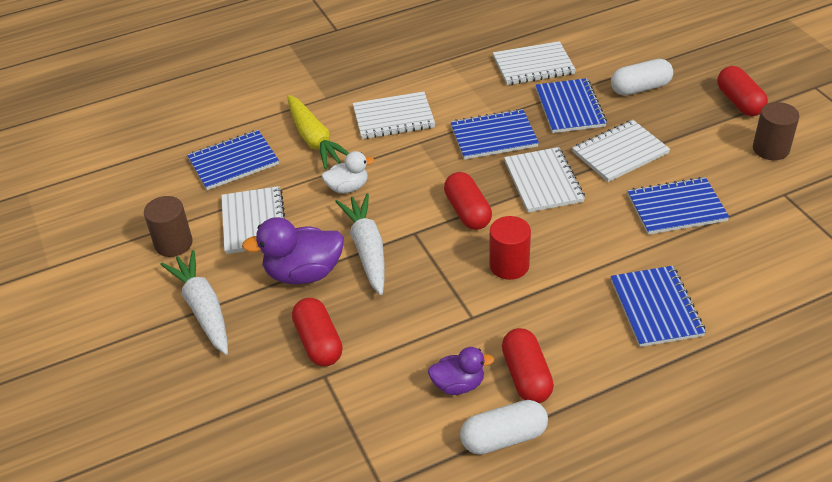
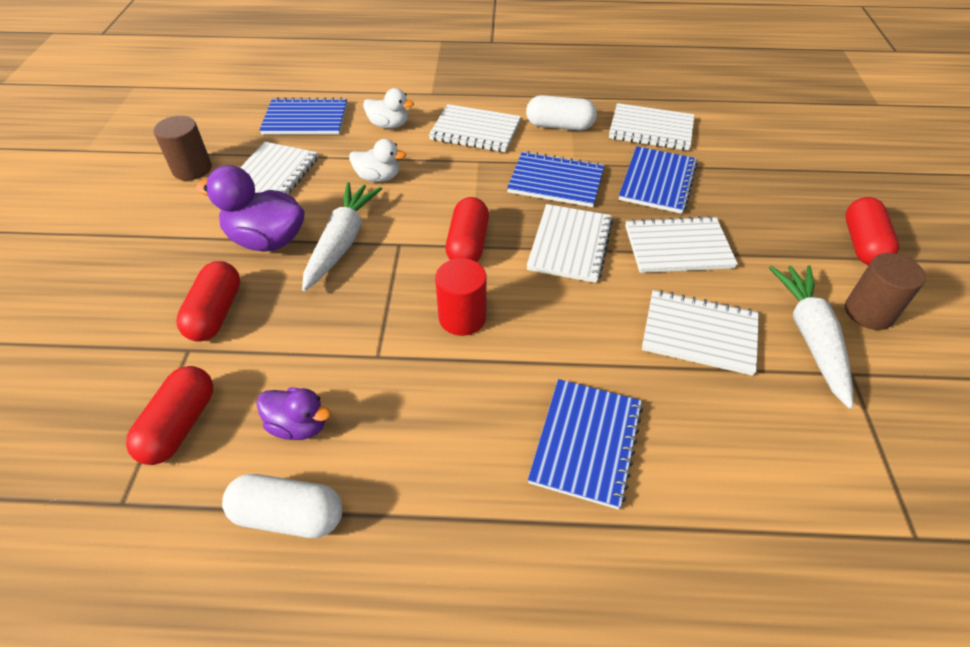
camera: 25 degrees right, 5 degrees up
white carrot [160,250,228,355] -> white carrot moved to [769,265,853,409]
yellow carrot [287,95,349,169] -> white duck [363,88,414,129]
red capsule [502,328,554,403] -> red capsule moved to [126,366,213,465]
white capsule [611,59,673,96] -> white capsule moved to [526,95,597,130]
blue notebook [628,177,729,235] -> white notebook [642,290,759,376]

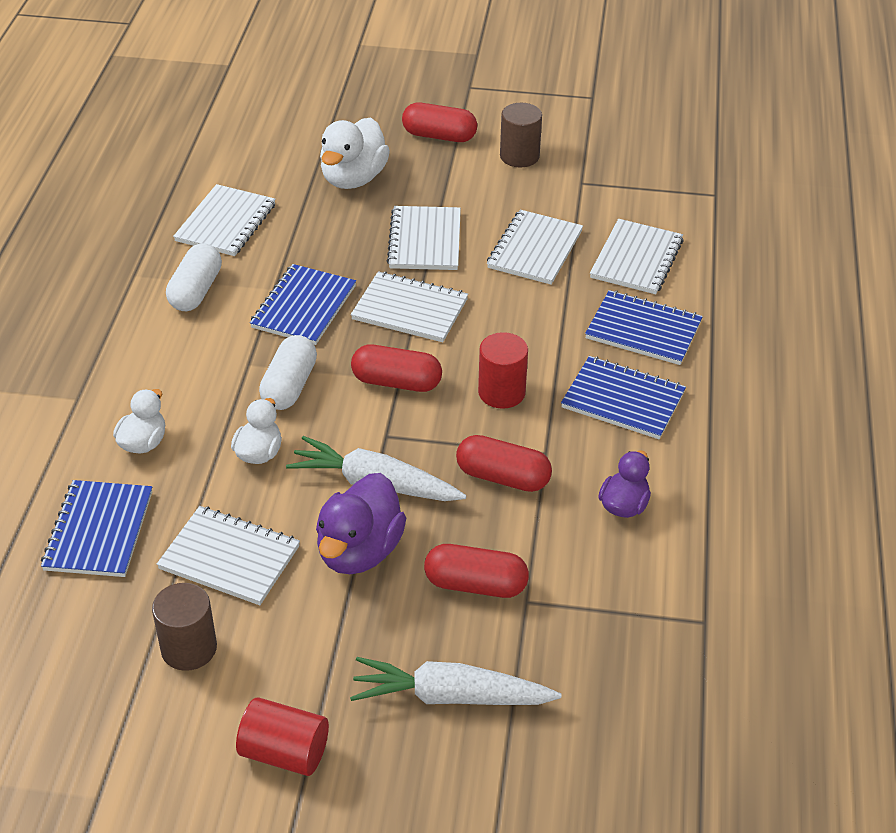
camera: 85 degrees left, 5 degrees down
red capsule [126,366,213,465] -> red capsule moved to [456,435,552,492]
white capsule [222,474,343,538] -> white capsule moved to [259,335,317,410]
white notebook [429,104,521,152] -> white notebook moved to [590,219,683,294]
blue notebook [619,146,698,214] -> blue notebook moved to [561,356,686,439]
white carrot [769,265,853,409] -> white carrot moved to [350,657,561,705]
none -> red cylinder [236,697,329,776]
none -> white duck [320,118,390,189]

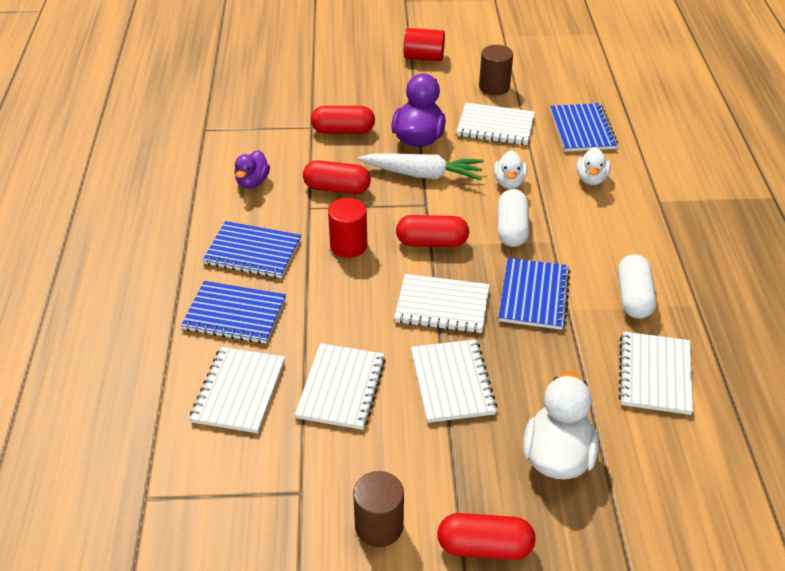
camera: 170 degrees right, 0 degrees up
white carrot [350,657,561,705] -> none

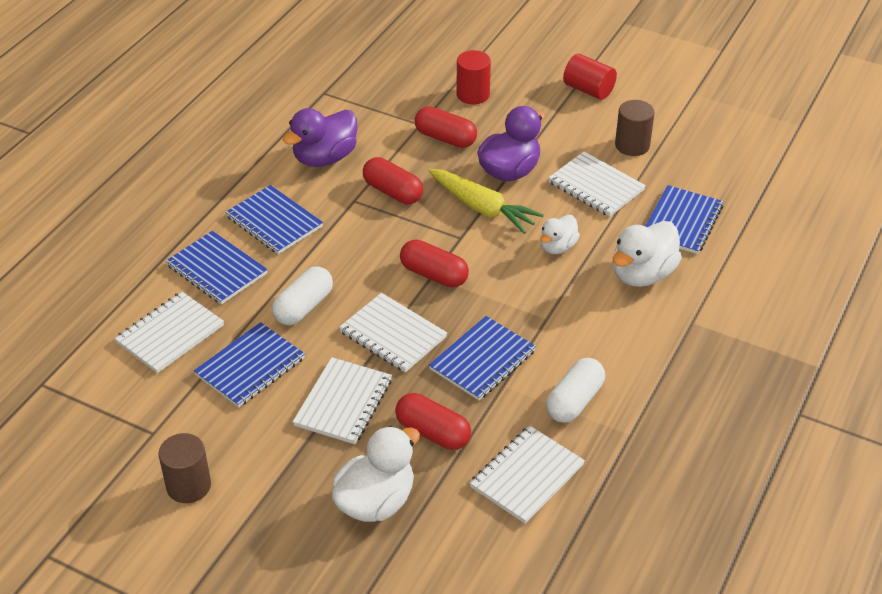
camera: 30 degrees right, 0 degrees up
purple duck [234,150,270,188] -> purple duck [283,108,357,167], size x1.66
white notebook [295,343,386,430] -> blue notebook [194,322,305,407]
red cylinder [328,198,367,258] -> red cylinder moved to [456,50,491,104]
white carrot [358,153,484,181] -> yellow carrot [428,169,544,234]
red capsule [437,513,535,560] -> red capsule moved to [395,393,471,450]
white capsule [498,189,529,247] -> white capsule moved to [272,266,333,325]
white duck [577,147,610,185] -> white duck [613,221,682,287], size x1.66

